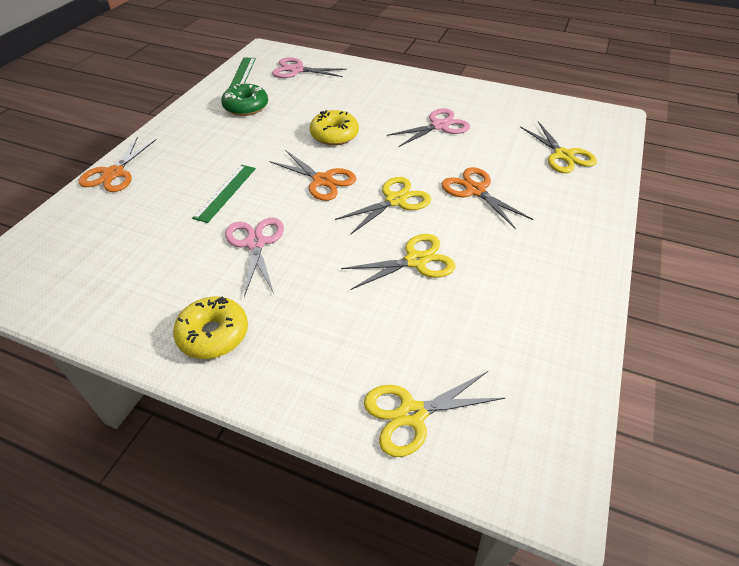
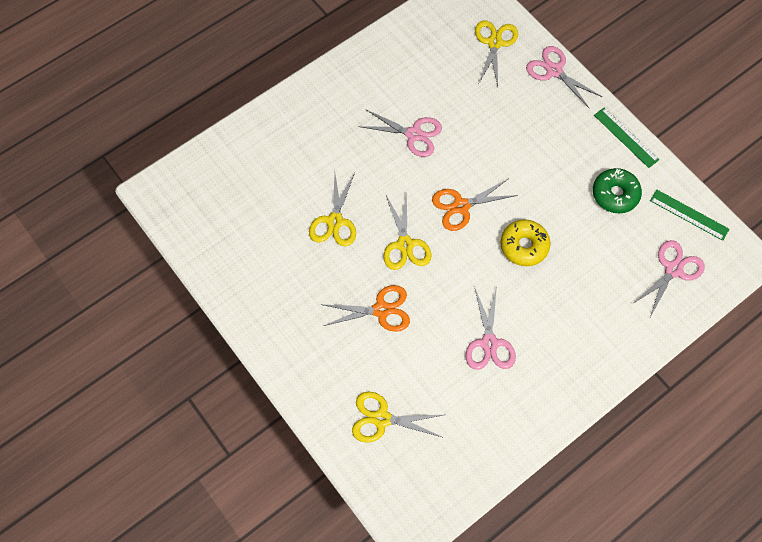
camera: 120 degrees right, 20 degrees up
orange scissors [79,137,157,192] -> pink scissors [526,46,602,108]
yellow donut [173,297,248,359] -> none
green ruler [192,165,256,223] -> green ruler moved to [594,107,659,168]
yellow scissors [364,371,505,457] -> yellow scissors moved to [475,20,518,86]

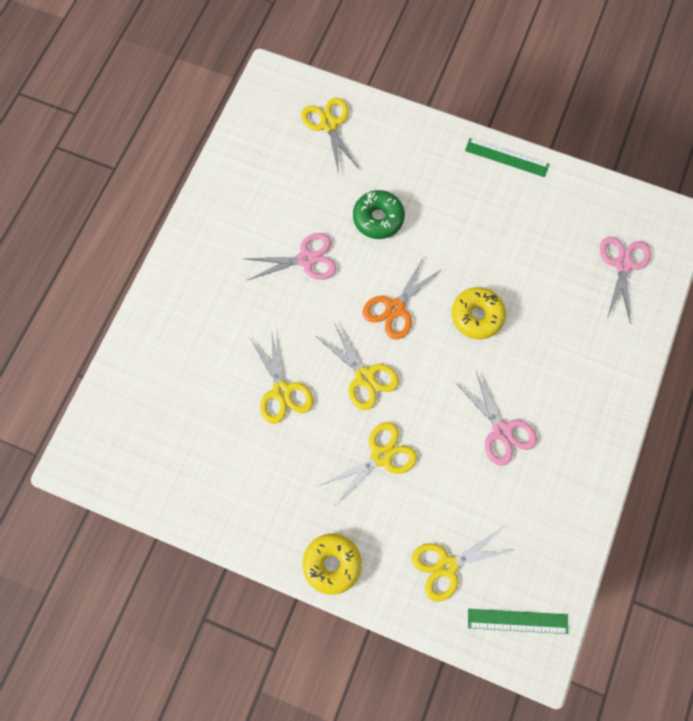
camera: 30 degrees left, 5 degrees up
orange scissors [321,285,410,332] -> yellow scissors [321,422,417,504]
pink scissors [526,46,602,108] -> none
green donut [593,168,642,213] -> green donut moved to [353,190,405,239]
green ruler [650,189,729,241] -> green ruler moved to [468,609,568,634]
none -> yellow donut [302,534,362,595]

